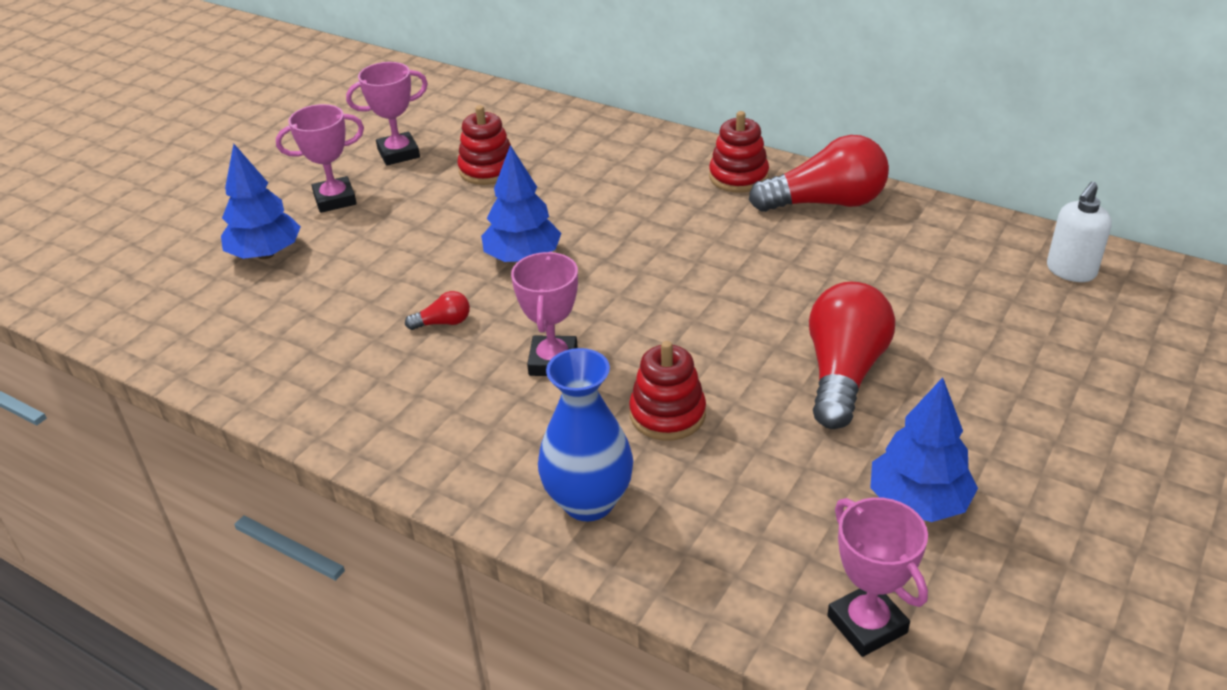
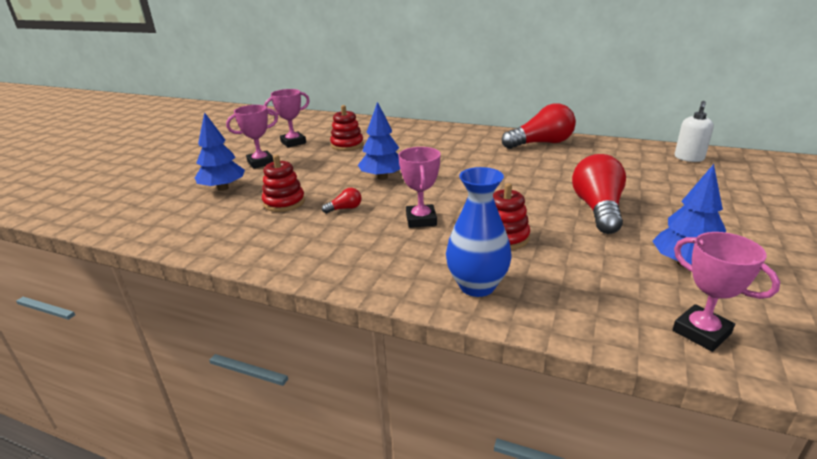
camera: 10 degrees left, 10 degrees down
red stacking toy [709,111,769,193] -> red stacking toy moved to [262,155,305,212]

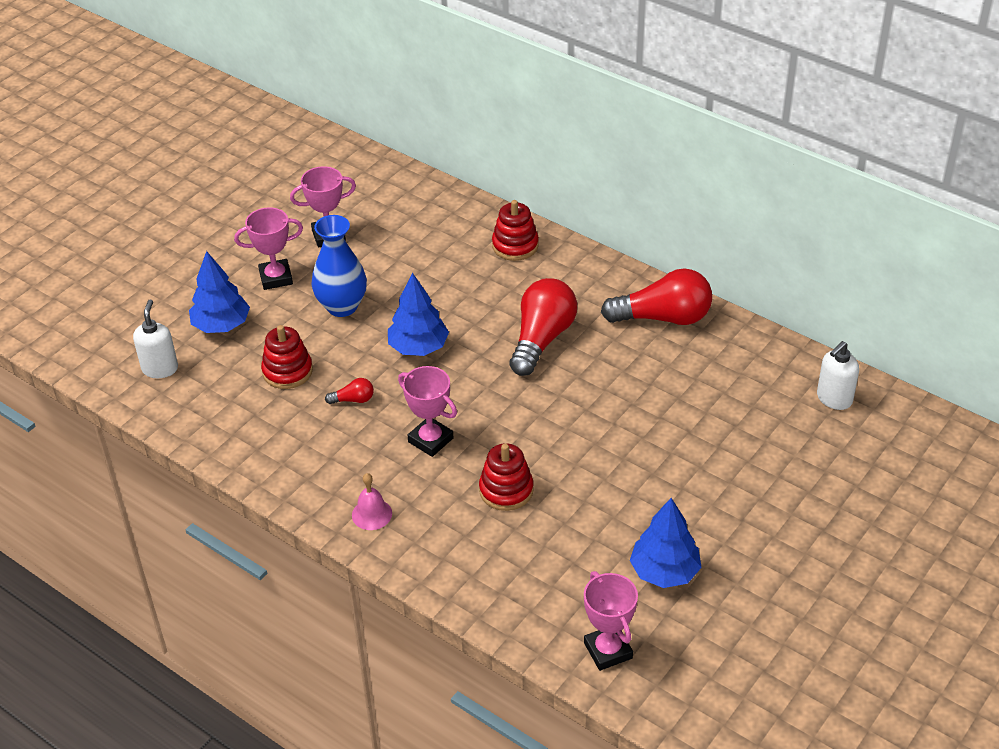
camera: 15 degrees right, 15 degrees up
red stacking toy [330,105,364,151] -> red stacking toy moved to [492,200,539,261]
pink trophy [398,147,441,228] -> pink trophy turned 60 degrees counterclockwise [398,366,457,457]
blue vase [446,167,511,297] -> blue vase moved to [311,215,367,317]
red light bulb [572,154,626,234] -> red light bulb moved to [510,278,577,376]
none -> white soap dispenser [133,300,178,378]
none -> pink bell [352,473,392,530]

